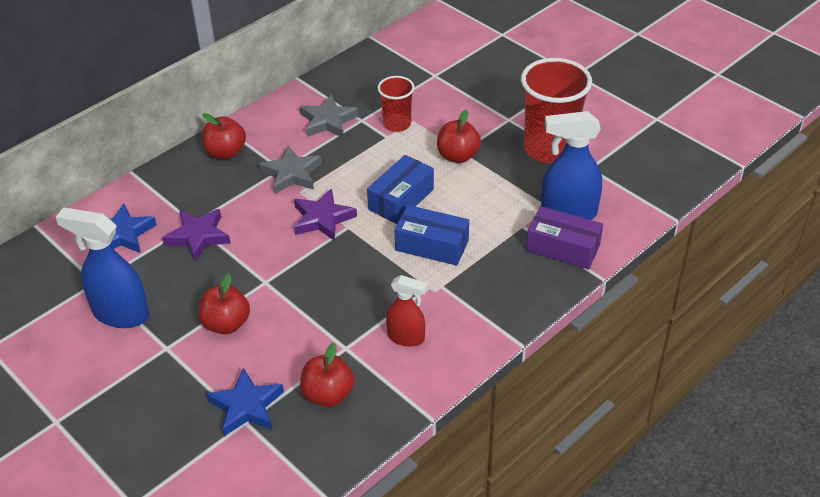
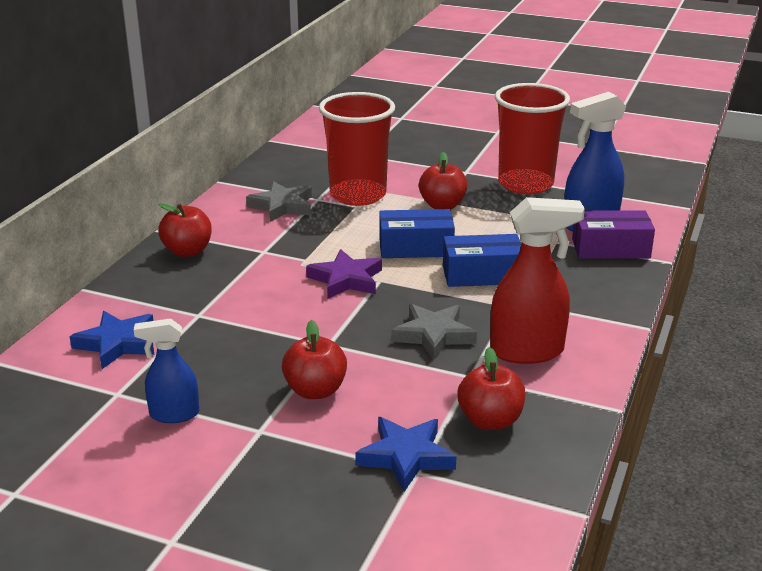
camera: 25 degrees left, 15 degrees down
blue spray bottle [56,207,149,328] -> blue spray bottle [134,318,199,423], size x0.61
purple star [162,209,230,261] -> none
grey star [259,146,322,194] -> grey star moved to [391,304,477,360]
blue box [367,155,434,224] -> blue box turned 75 degrees clockwise [379,209,455,258]
red cup [378,76,415,132] -> red cup [319,92,395,206], size x1.82
red spray bottle [386,275,428,347] -> red spray bottle [490,197,585,364], size x1.65

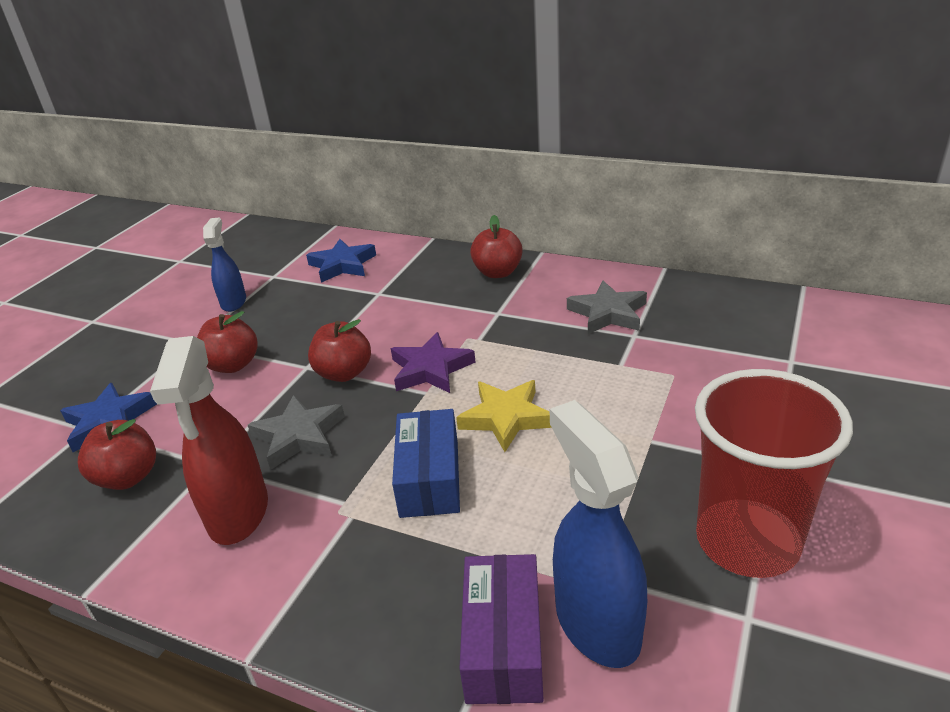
camera: 95 degrees right, 5 degrees up
red cup [319,92,395,206] -> none
blue box [379,209,455,258] -> yellow star [456,380,552,452]
red apple [419,152,468,209] -> red apple moved to [308,319,371,382]

